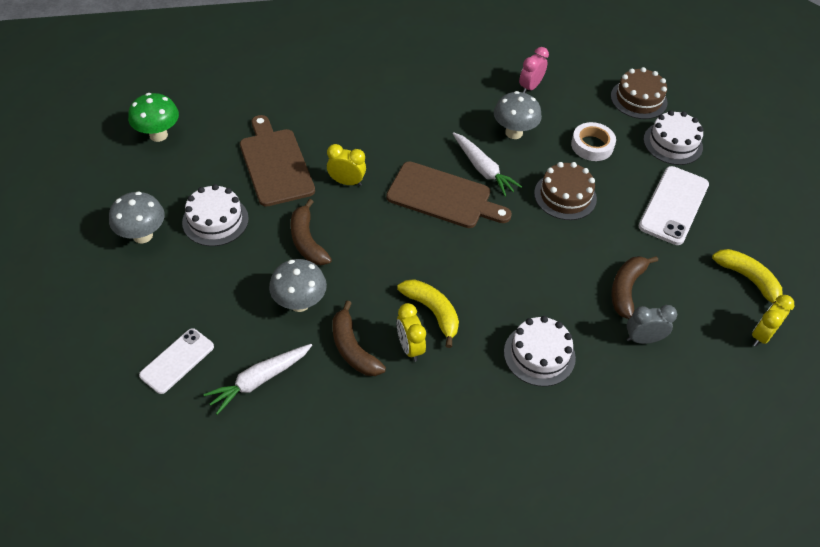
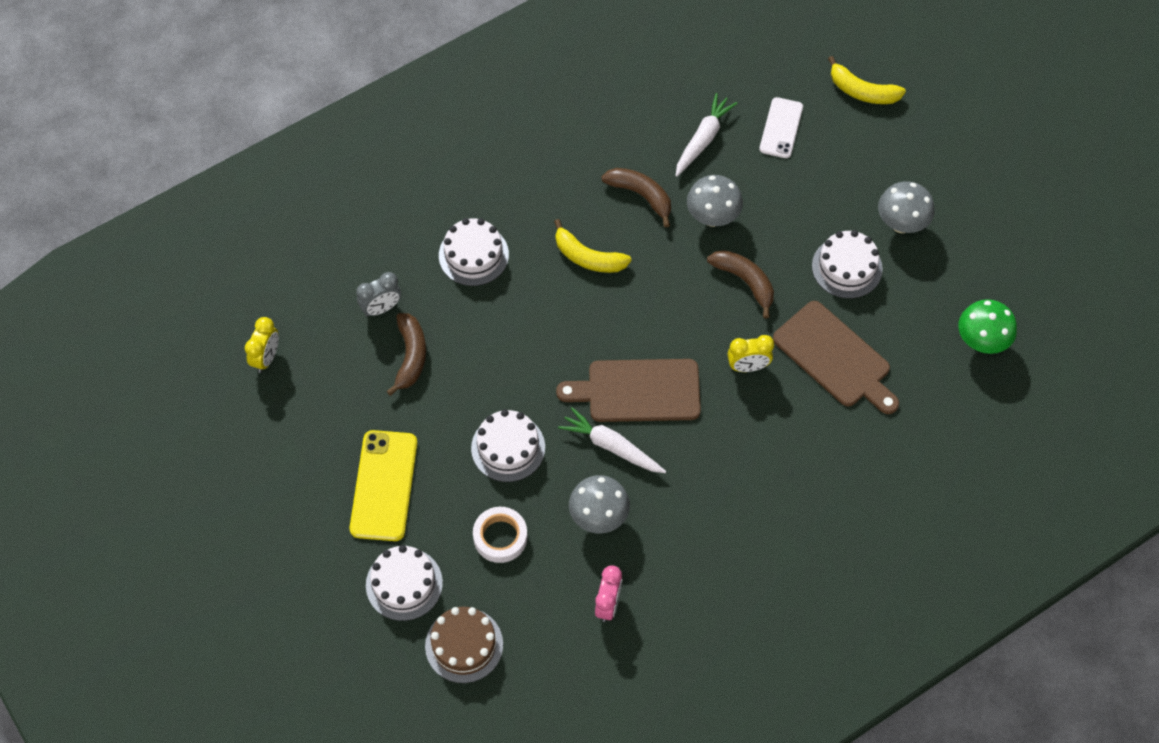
camera: 160 degrees right, 10 degrees up
yellow clock [397,303,426,362] -> none
brown cake [534,162,597,220] -> white cake [471,409,545,482]
white phone [639,166,709,245] -> yellow phone [350,430,418,541]
yellow banana [712,249,783,303] -> yellow banana moved to [828,56,906,104]

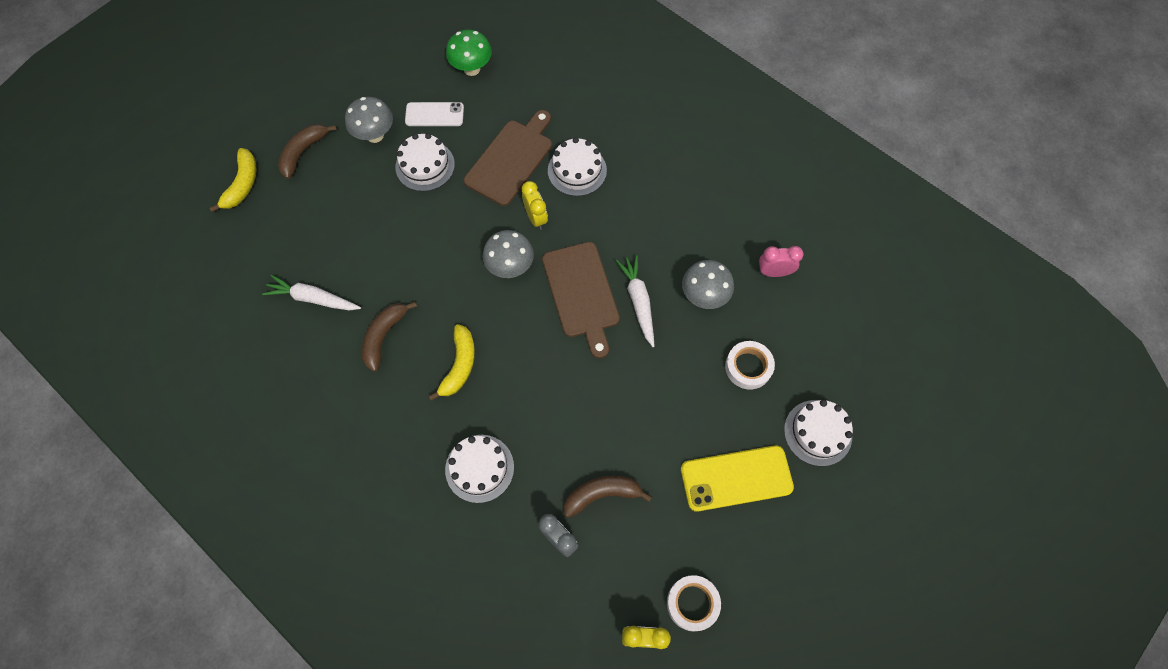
camera: 105 degrees left, 5 degrees up
brown cake [425,607,503,683] -> none
white cake [471,409,545,482] -> white cake moved to [548,137,607,196]
white carrot [558,407,666,473] -> white carrot turned 150 degrees clockwise [616,255,655,347]
grey mushroom [687,175,743,227] -> grey mushroom moved to [483,230,534,278]
brown banana [707,250,774,318] -> brown banana moved to [278,124,337,179]
white phone [759,97,803,158] -> white phone moved to [405,102,464,126]
none -> white tape [667,575,721,631]

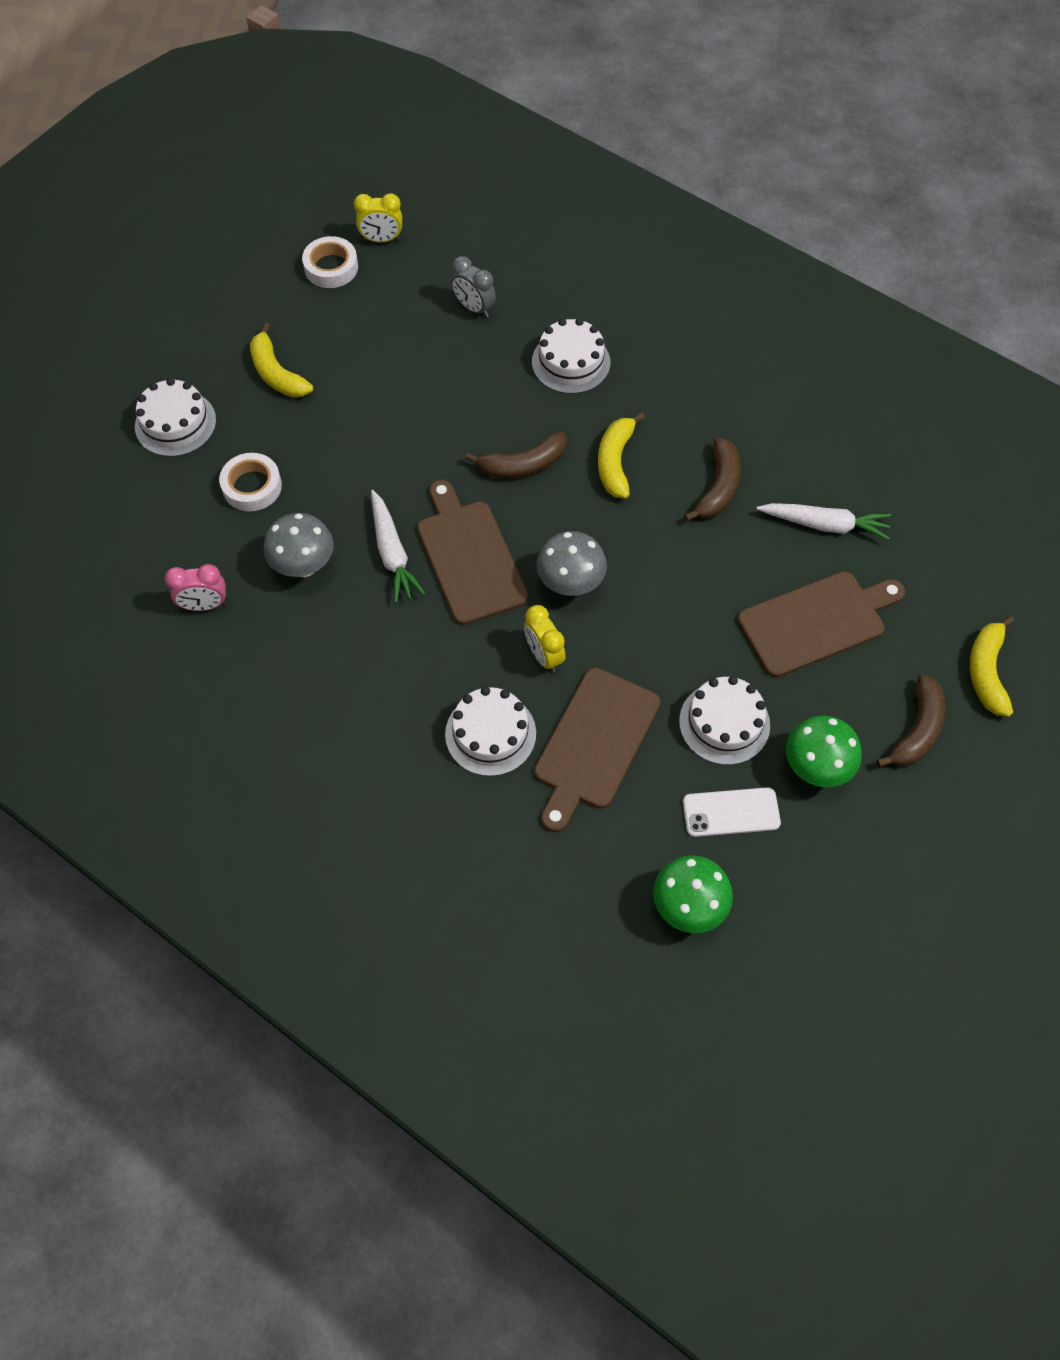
camera: 175 degrees right, 5 degrees down
grey mushroom [345,97,393,143] -> green mushroom [786,716,862,787]
brown banana [564,476,652,518] -> brown banana moved to [465,431,567,478]
yellow phone [681,445,794,512] -> yellow banana [250,323,313,397]
none -> brown cutting board [737,571,905,677]

